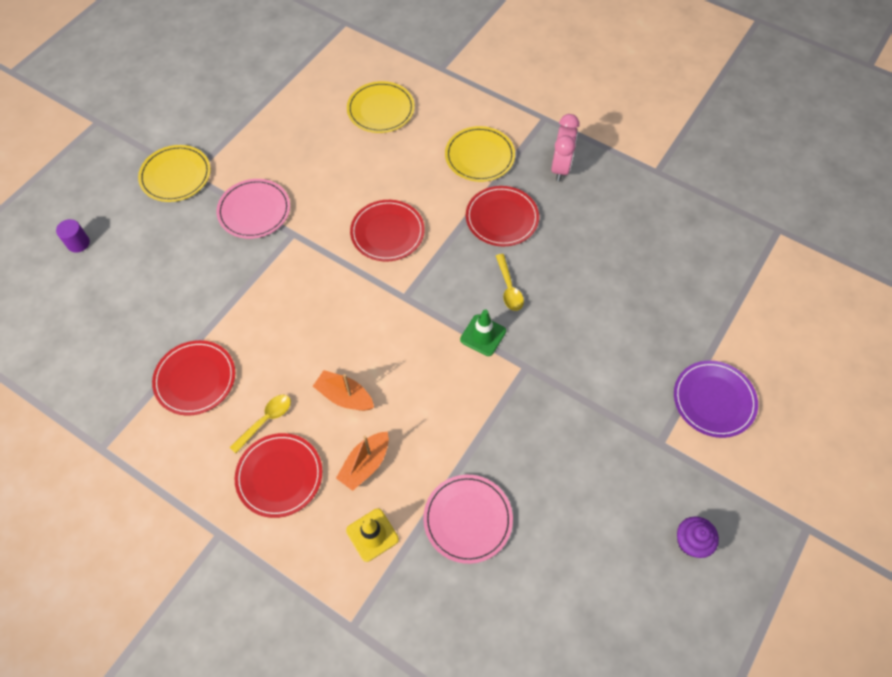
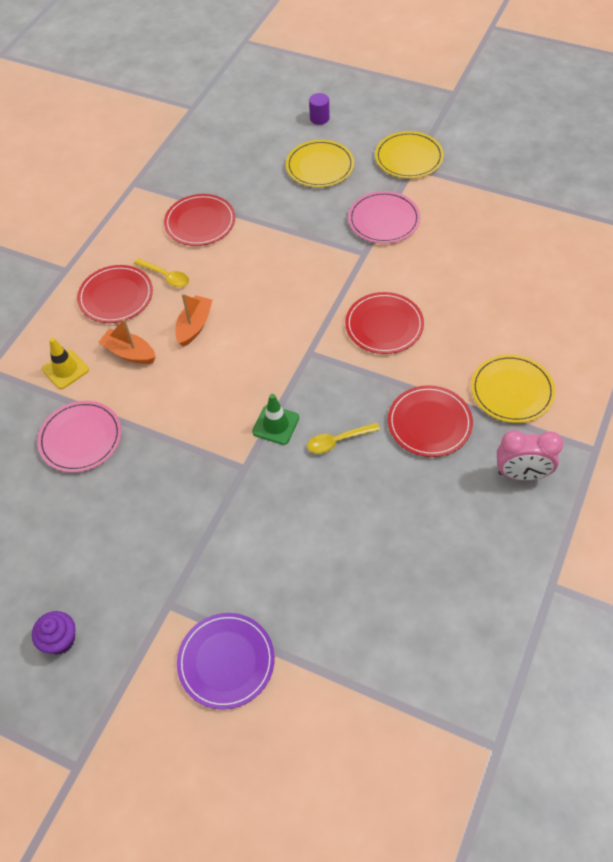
camera: 85 degrees right, 5 degrees down
yellow plate [347,81,415,133] -> yellow plate moved to [286,140,354,187]

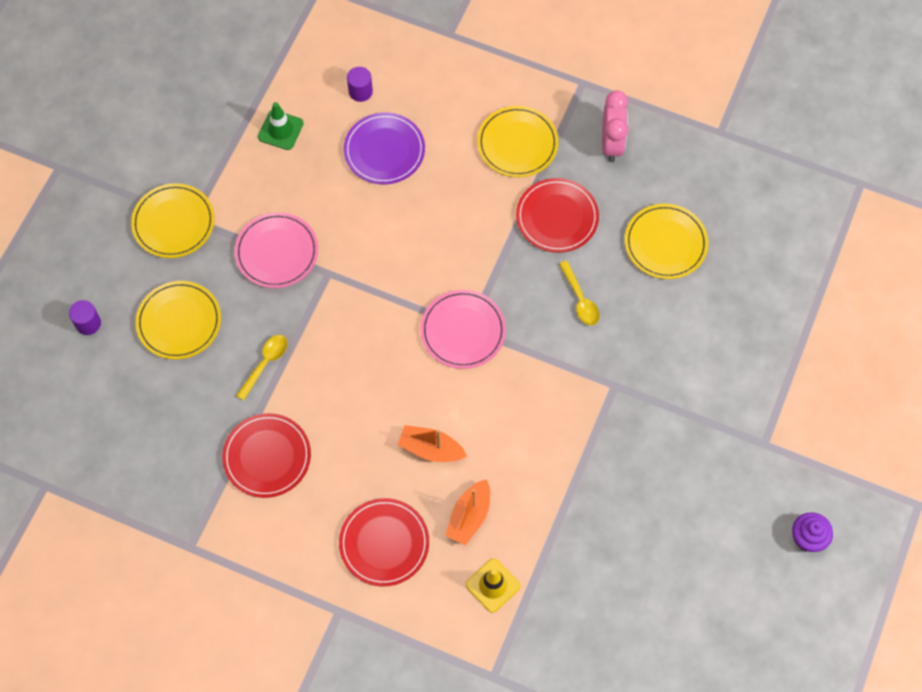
camera: 95 degrees left, 10 degrees up
pink plate [37,401,121,472] -> pink plate moved to [420,290,506,369]
yellow spoon [134,258,189,287] -> yellow spoon moved to [236,335,287,401]
purple plate [177,613,275,710] -> purple plate moved to [344,113,425,184]
green traffic cone [252,394,299,445] -> green traffic cone moved to [258,102,304,150]
red plate [345,292,424,354] -> none
none -> purple cylinder [347,67,373,102]
none -> yellow plate [625,204,708,279]

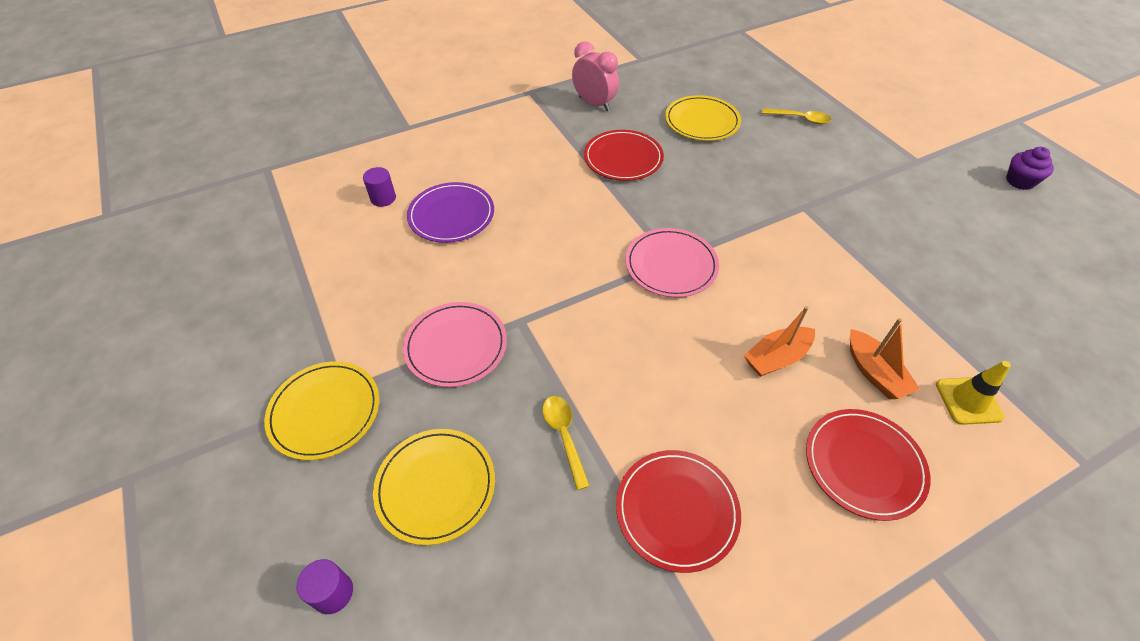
camera: 50 degrees left, 15 degrees down
green traffic cone [258,102,304,150] -> none
yellow plate [477,106,558,177] -> none
yellow spoon [559,261,600,325] -> yellow spoon moved to [762,108,832,124]

